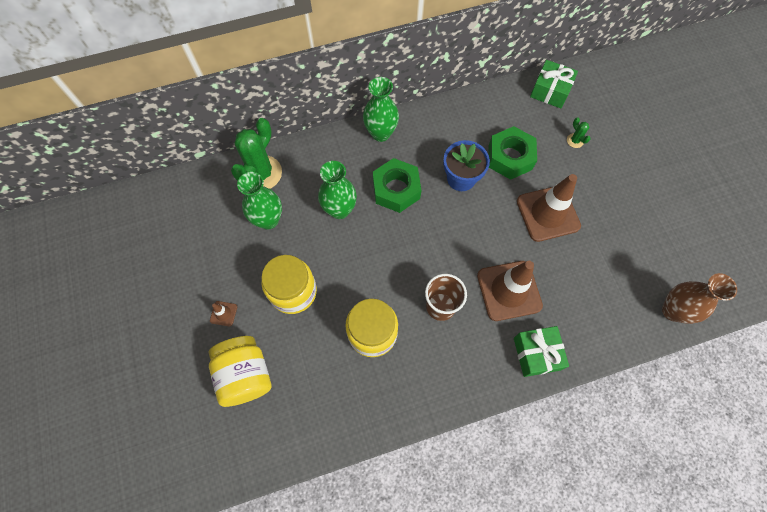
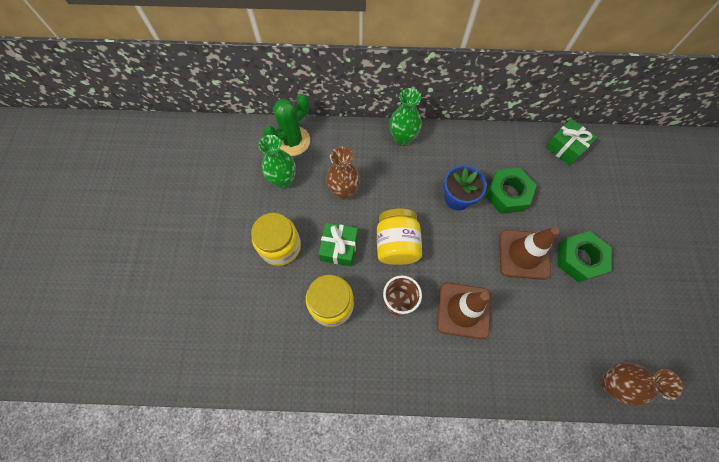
camera: 20 degrees right, 0 degrees up
yellow jar [209,336,271,407] -> yellow jar moved to [377,209,422,265]
brown traffic cone [210,301,237,327] -> none
green vase [318,161,357,219] -> brown vase [326,147,360,200]
green nut [373,158,421,213] -> green nut moved to [558,231,612,283]
green gift [514,326,569,377] -> green gift moved to [318,223,358,266]
green cactus [567,118,591,148] -> none

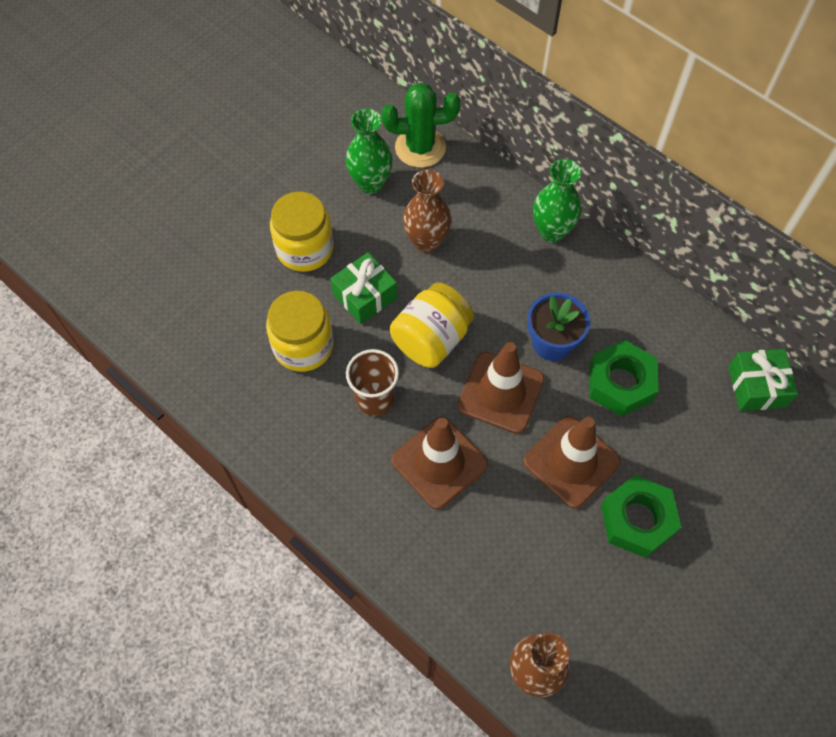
camera: 40 degrees right, 5 degrees down
none -> brown traffic cone [458,342,545,434]

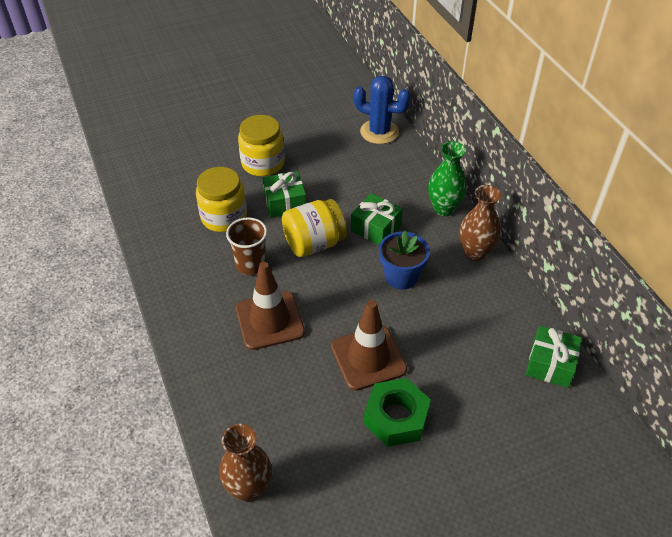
camera: 25 degrees right, 15 degrees down
green vase [346,109,393,194] -> none
green cactus [381,83,460,168] -> blue cactus [353,76,411,144]
brown vase [403,169,451,253] -> brown vase moved to [459,185,501,261]
brown traffic cone [458,342,545,434] -> none
green nut [589,340,659,417] -> none
none -> green gift [351,193,403,245]

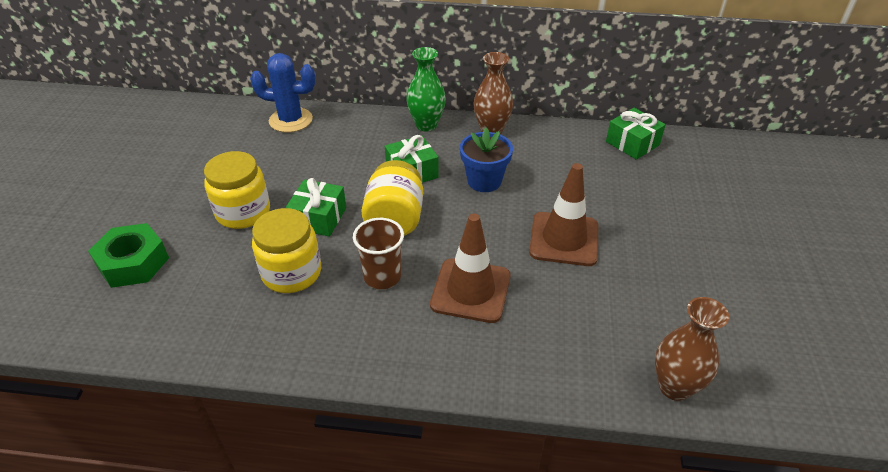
camera: 60 degrees left, 5 degrees down
blue cactus [353,76,411,144] -> blue cactus turned 45 degrees clockwise [250,53,316,133]
green nut [364,378,431,447] -> green nut moved to [88,223,169,288]

